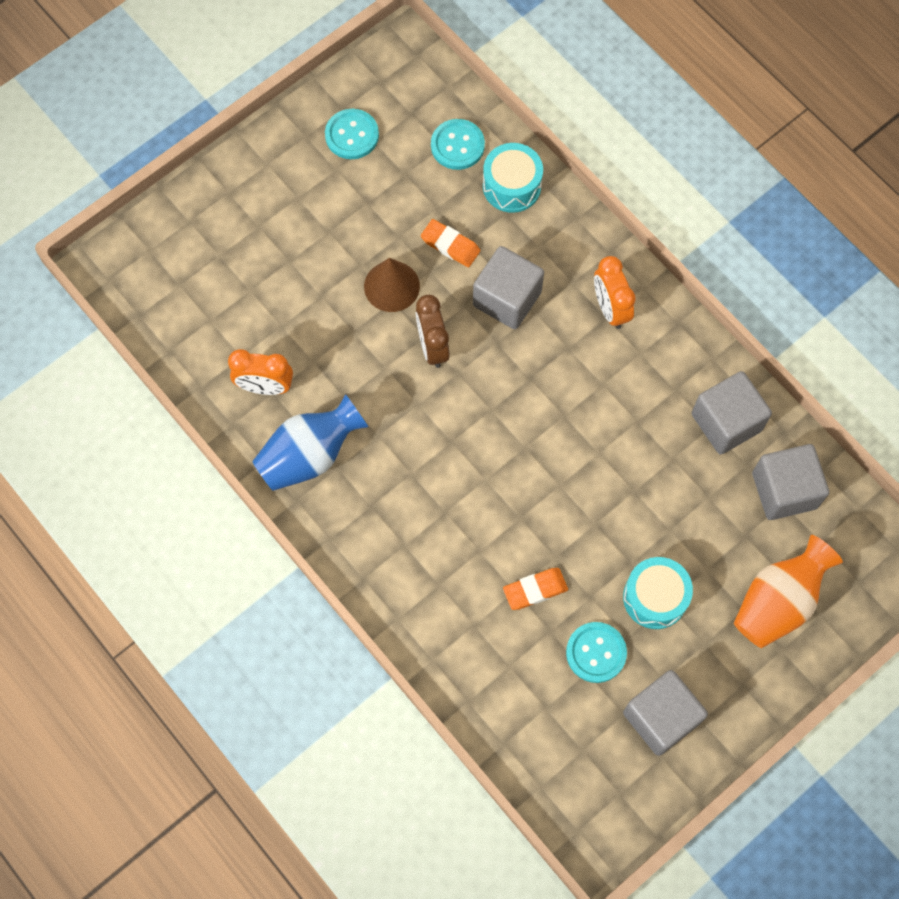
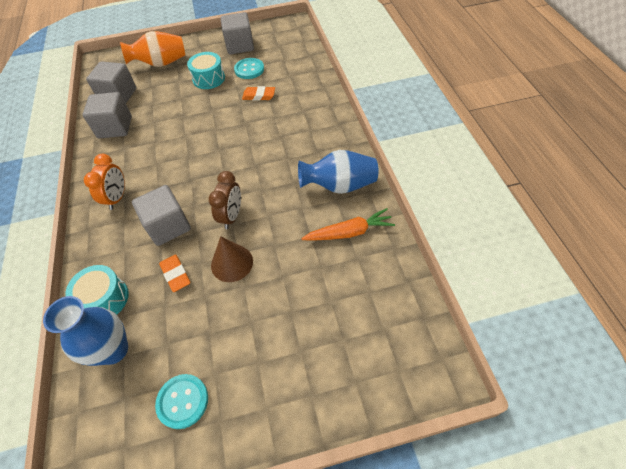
camera: 150 degrees left, 15 degrees down
orange clock [228,349,293,395] -> orange carrot [301,208,395,241]
turquoise button [431,119,485,170] -> blue vase [43,296,128,366]

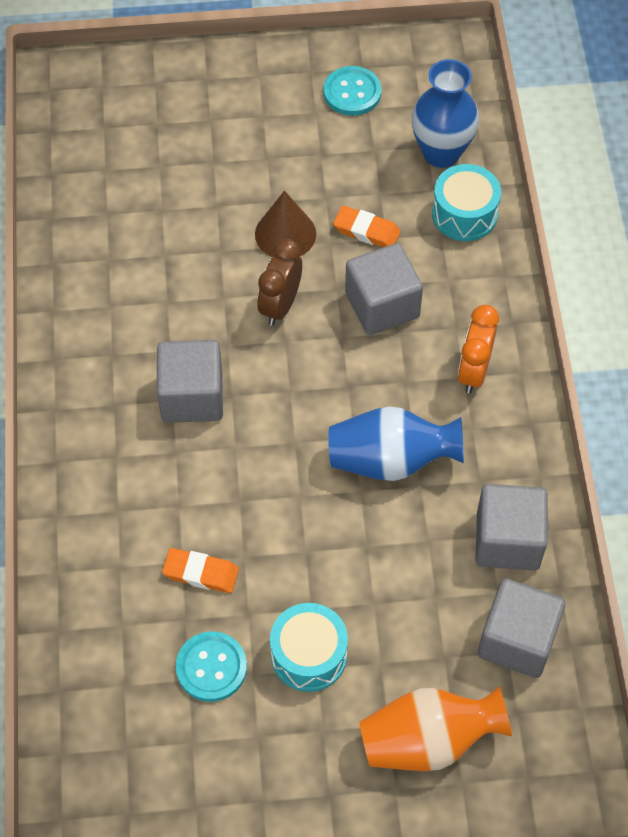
camera: 175 degrees left, 5 degrees up
orange eraser [159,254,190,292] -> orange eraser turned 45 degrees counterclockwise [333,206,401,247]
grey cube [220,12,254,54] -> grey cube moved to [157,340,223,423]
blue vase [298,150,378,194] -> blue vase moved to [328,406,464,481]
orange carrot [301,208,395,241] -> none

